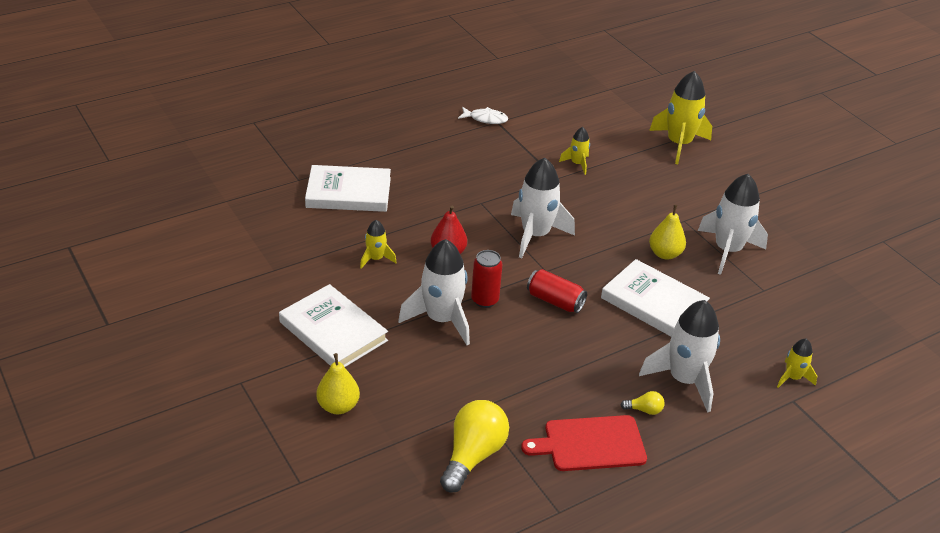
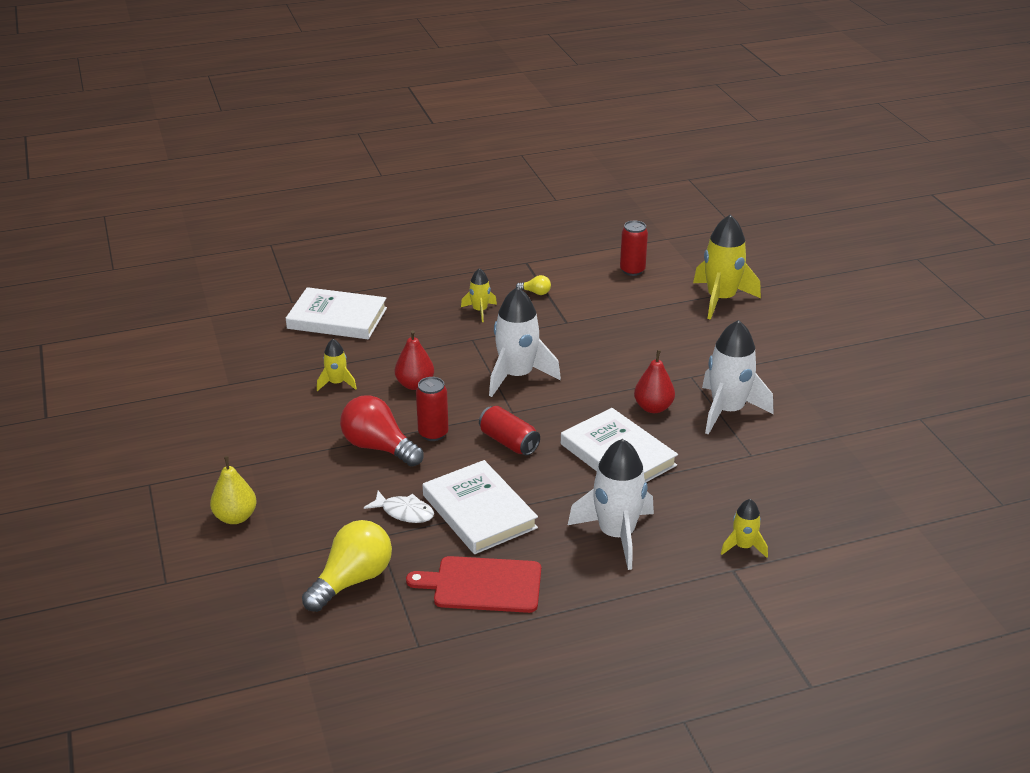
camera: 15 degrees right, 5 degrees down
white book [279,284,388,367] -> white book moved to [423,460,538,554]
white rocket [398,239,470,345] -> red light bulb [340,395,424,467]
white fish [458,107,508,124] -> white fish moved to [364,491,434,523]
yellow rocket [559,127,590,175] -> yellow rocket moved to [461,268,497,322]
yellow light bulb [621,391,664,415] -> yellow light bulb moved to [516,275,551,295]
yellow pear [649,205,686,260] -> red pear [634,350,675,413]
none -> red can [620,221,648,276]

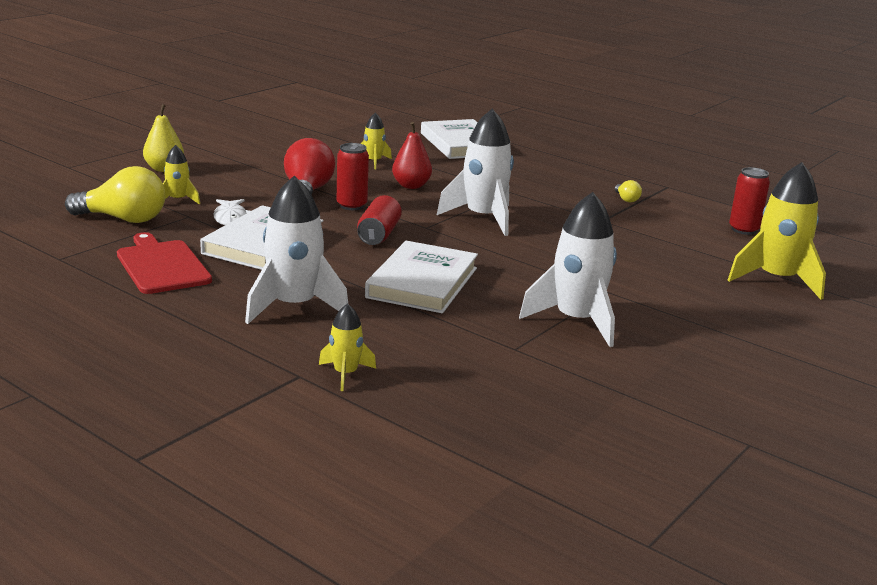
camera: 55 degrees right, 10 degrees down
yellow rocket [461,268,497,322] -> yellow rocket moved to [163,145,200,205]
red pear [634,350,675,413] -> none

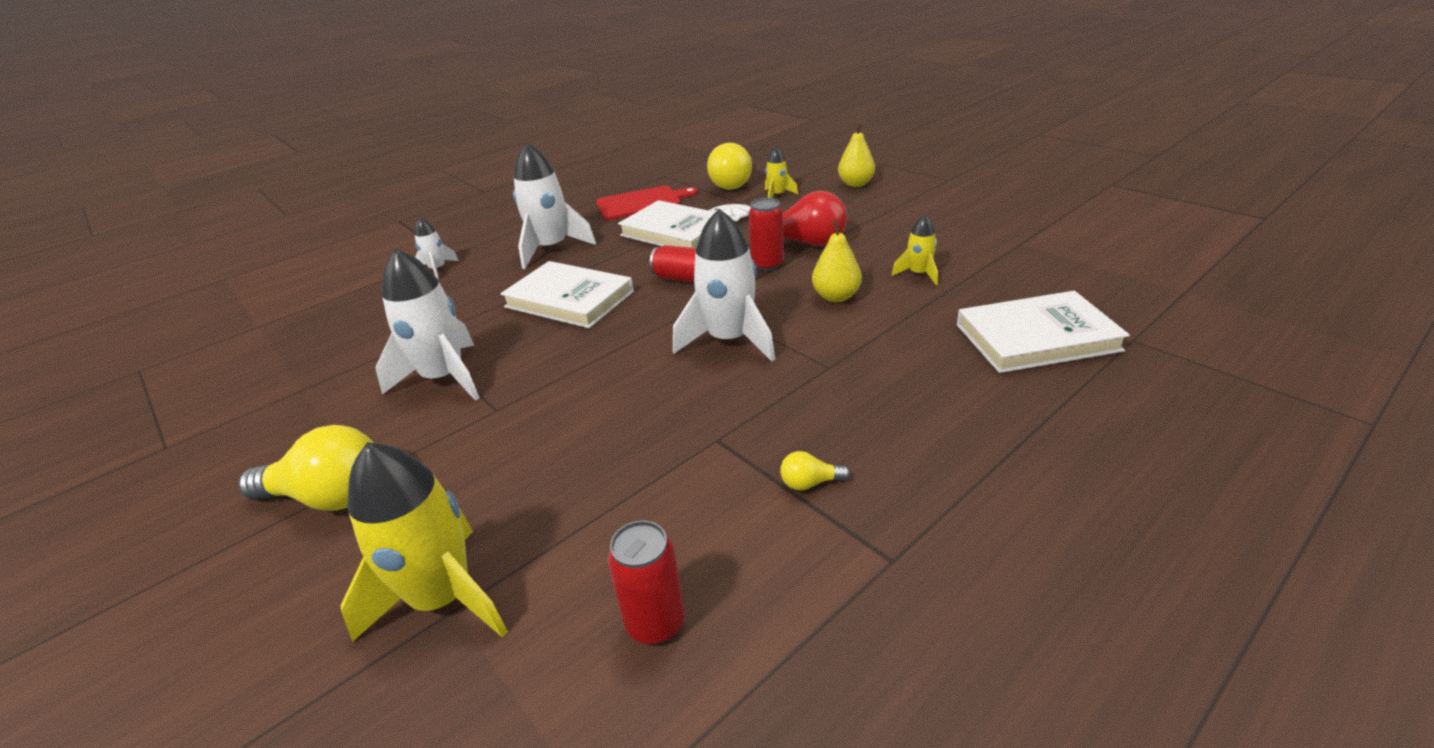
camera: 105 degrees right, 10 degrees up
yellow rocket [319,304,376,391] -> white rocket [414,217,459,280]
red pear [392,122,432,189] -> yellow pear [812,220,862,302]
none -> yellow light bulb [238,425,373,511]

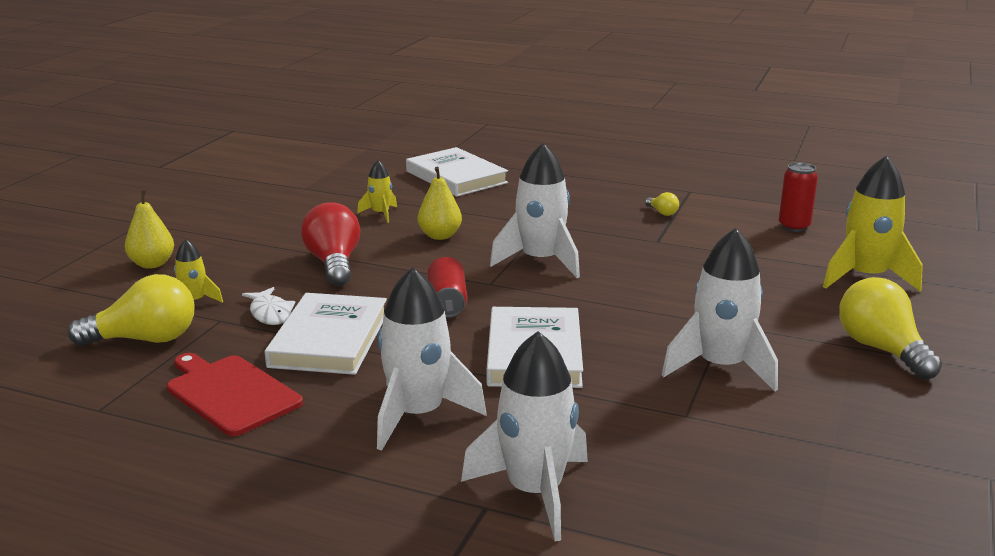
camera: 120 degrees left, 10 degrees down
white rocket [414,217,459,280] -> white rocket [461,331,588,541], size x1.96
red can [749,198,784,271] -> none

